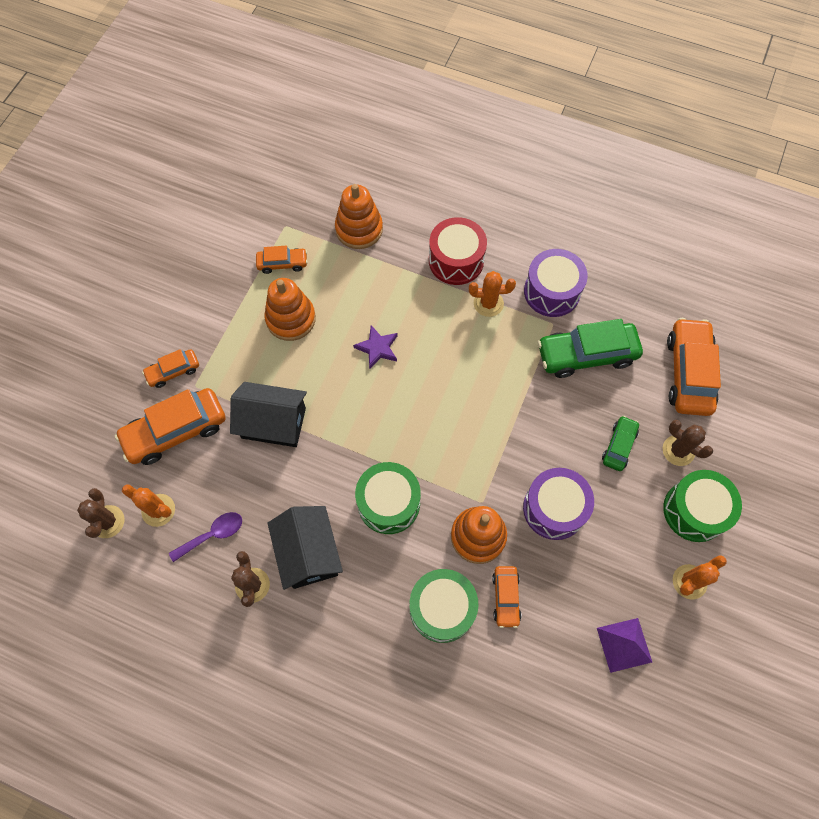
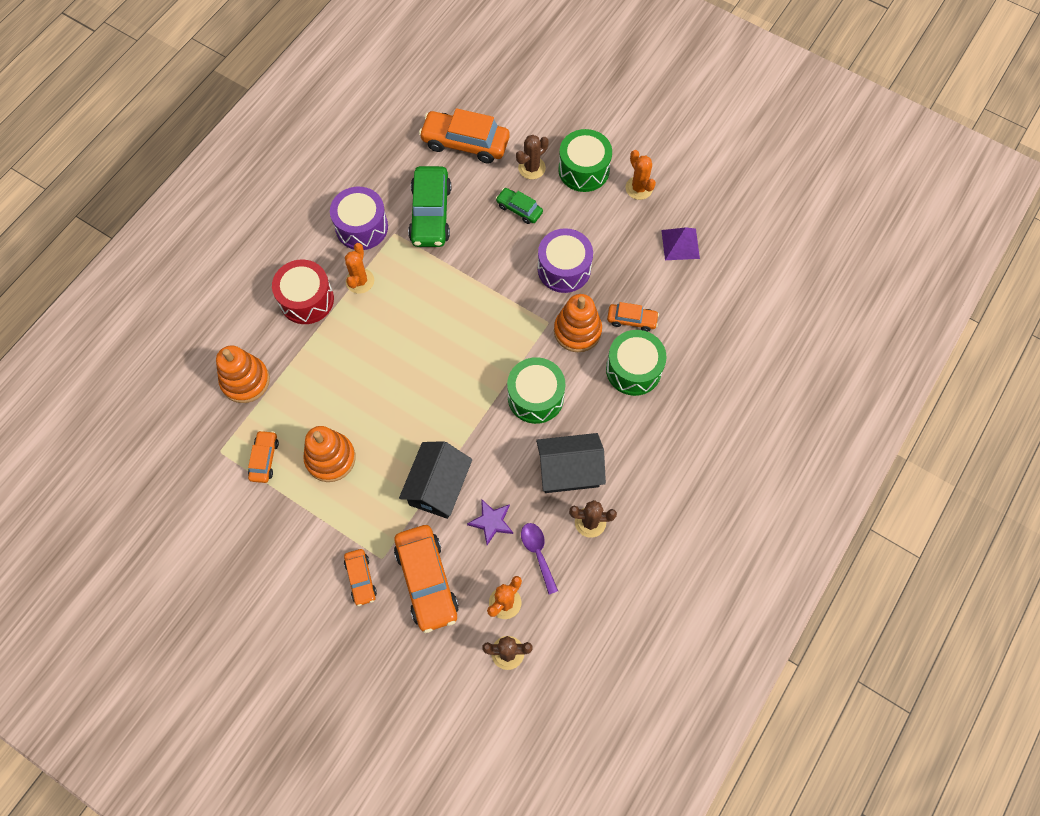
camera: 80 degrees left, 0 degrees up
purple star [353,325,398,368] -> purple star moved to [467,499,513,545]

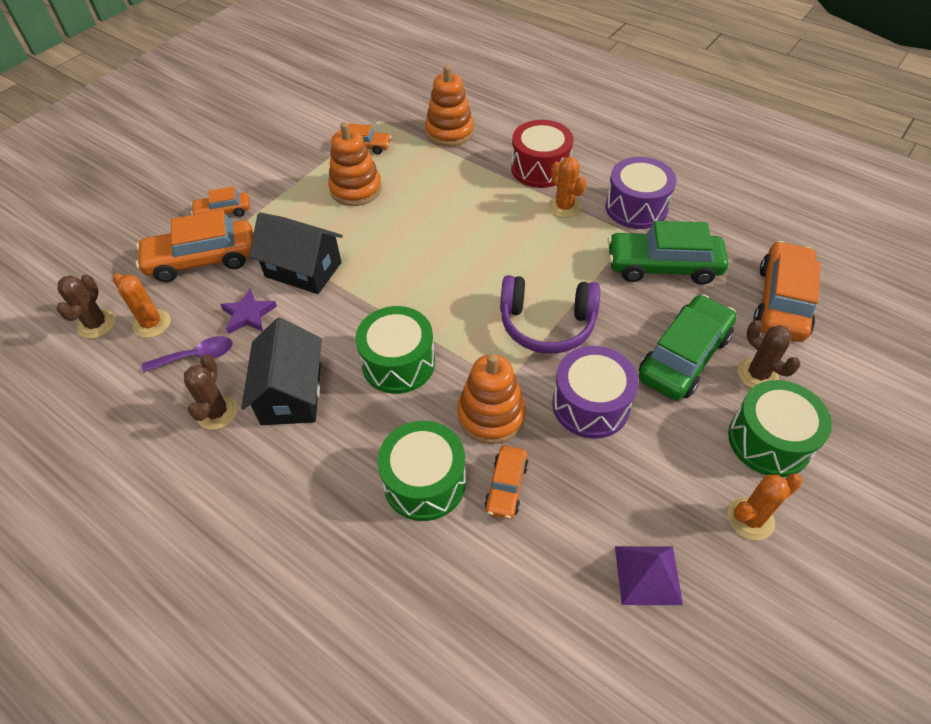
camera: 95 degrees right, 15 degrees down
orange cactus [345,243,374,294] -> orange cactus turned 45 degrees clockwise [548,157,586,218]
green car [496,188,543,224] -> green car [639,294,736,400], size x1.87
none -> purple headphones [500,275,600,354]

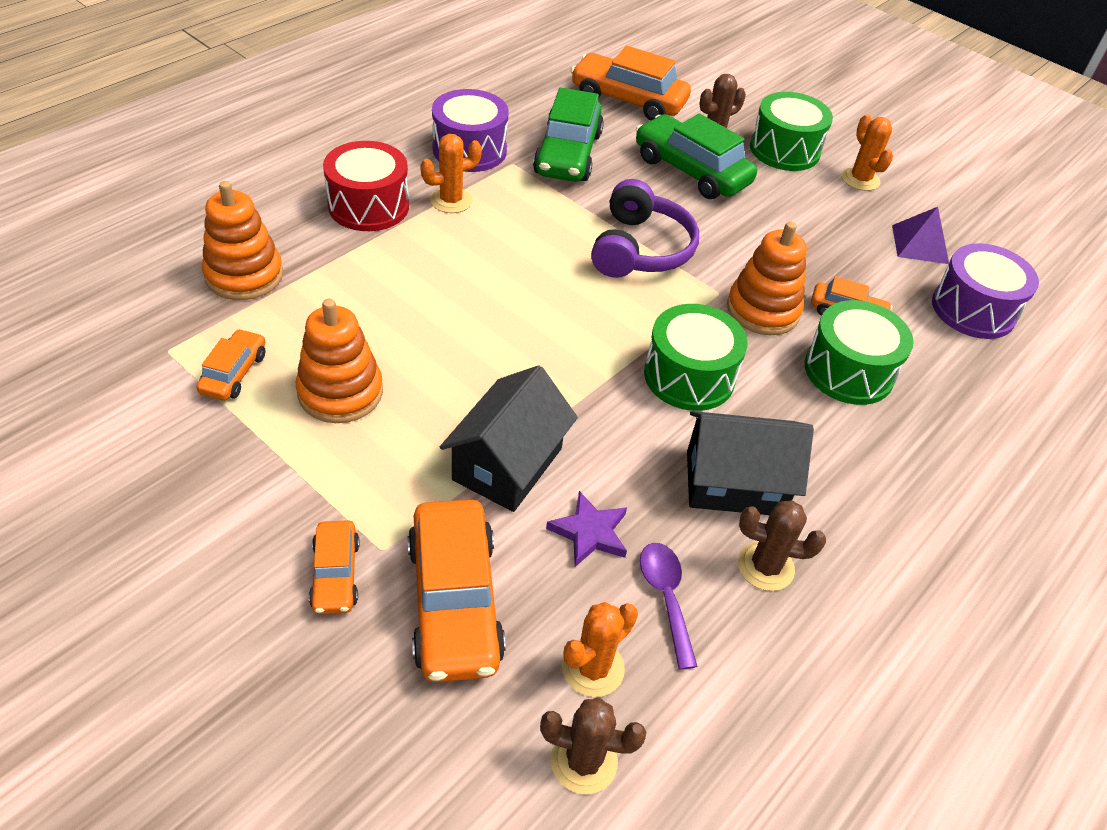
camera: 90 degrees left, 5 degrees down
purple drum [552,346,638,439] -> purple drum moved to [932,243,1039,339]

